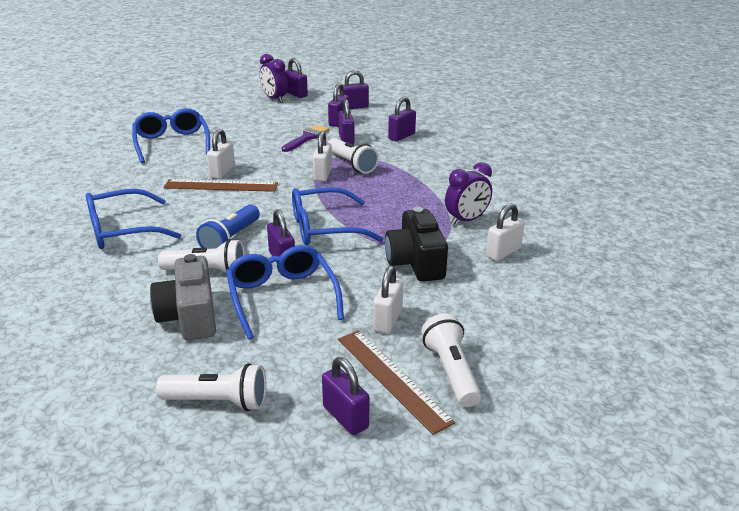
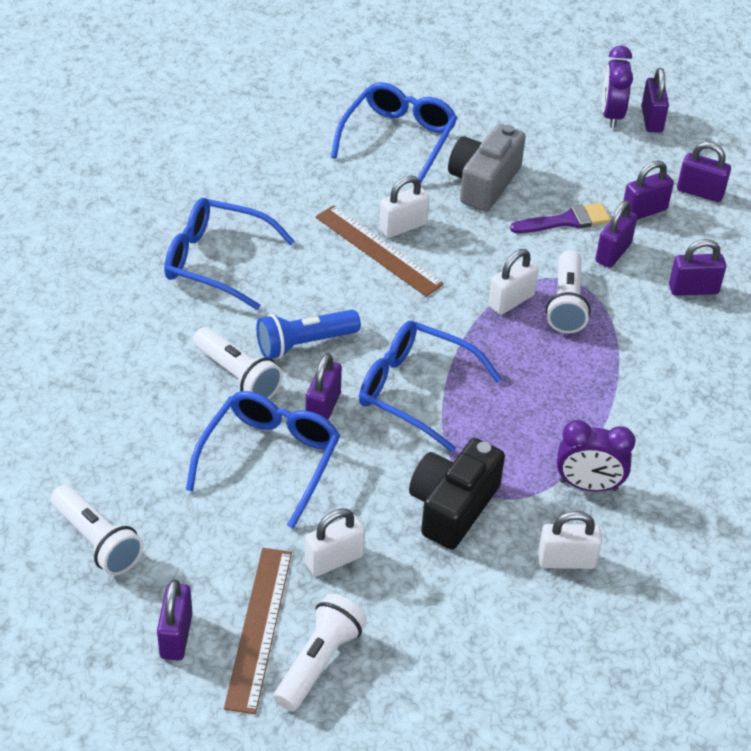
camera: 40 degrees right, 15 degrees up
grey camera [150,254,216,340] -> grey camera moved to [448,124,526,212]

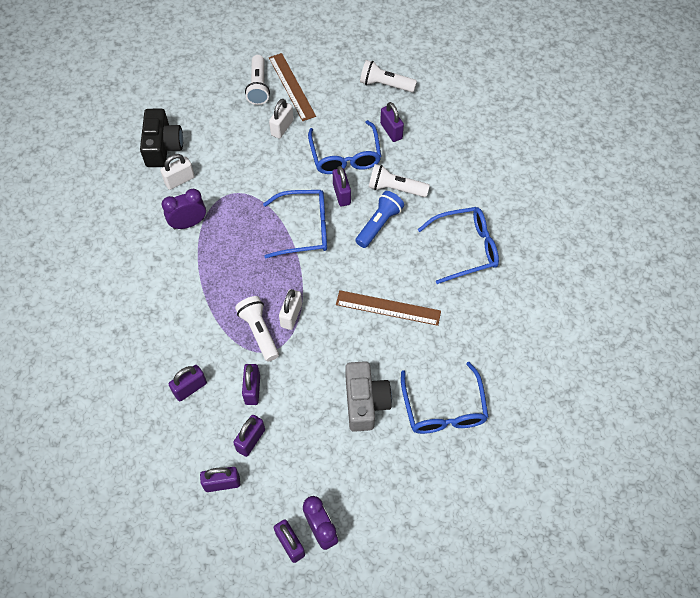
camera: 150 degrees right, 15 degrees up
purple padlock [157,579,193,660] -> purple padlock moved to [380,102,404,142]
white padlock [379,175,429,238] -> none
black camera [409,438,505,549] -> black camera moved to [140,108,183,167]
purple brush [510,203,611,233] -> none

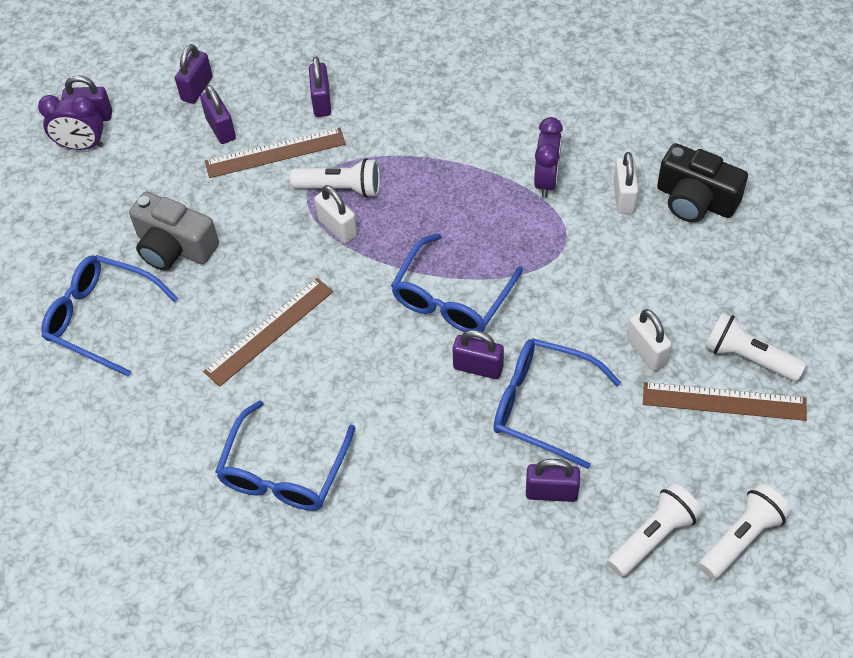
camera: 125 degrees right, 5 degrees down
purple padlock [242,364,260,405] -> brown ruler [205,128,346,178]
blue flashlight [355,191,404,248] -> none
white flashlight [368,164,430,197] -> white flashlight moved to [698,484,792,580]

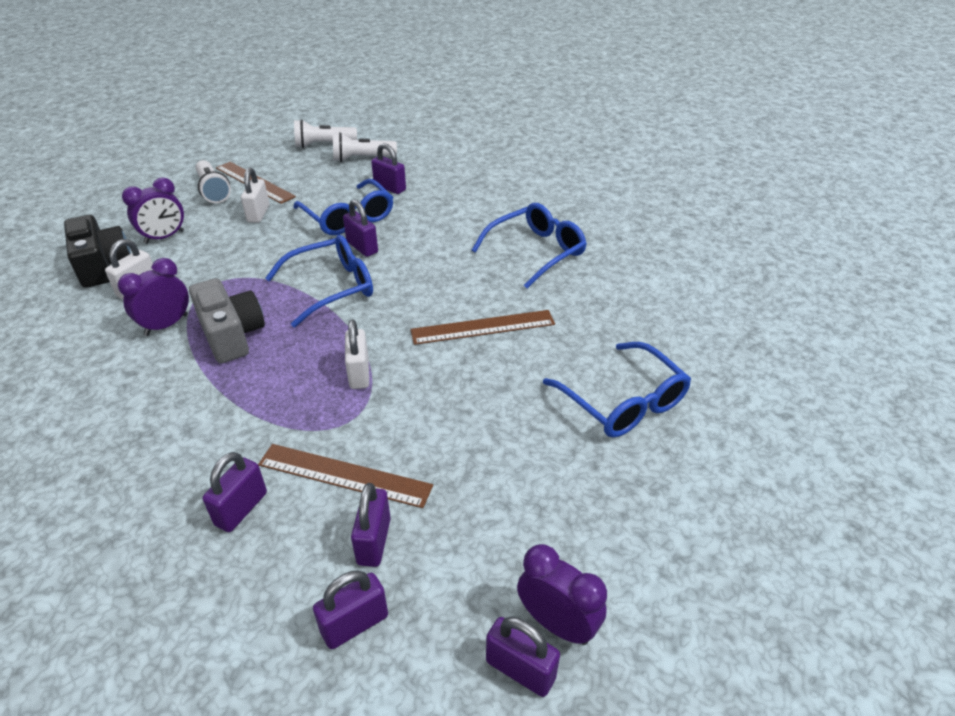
camera: 150 degrees left, 15 degrees down
grey camera [129,192,219,271] -> grey camera moved to [189,278,265,363]
white flashlight [290,158,380,198] -> none
none -> purple clock [122,177,184,244]

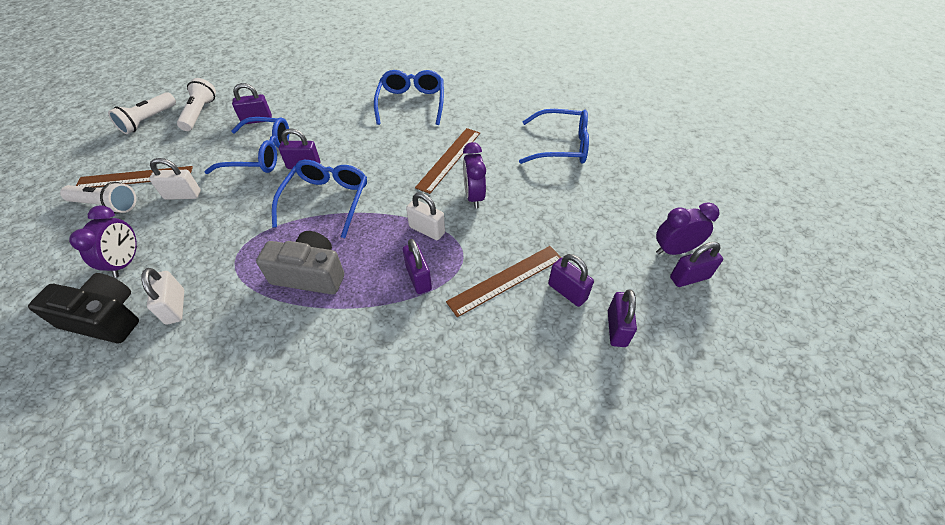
camera: 50 degrees left, 10 degrees up
purple clock [118,258,189,336] -> purple clock moved to [463,142,486,208]
purple padlock [203,452,267,532] -> purple padlock moved to [403,239,432,294]
white padlock [241,168,269,223] -> white padlock turned 45 degrees counterclockwise [149,158,201,200]
white flashlight [333,132,397,162] -> white flashlight turned 150 degrees clockwise [177,78,216,131]

